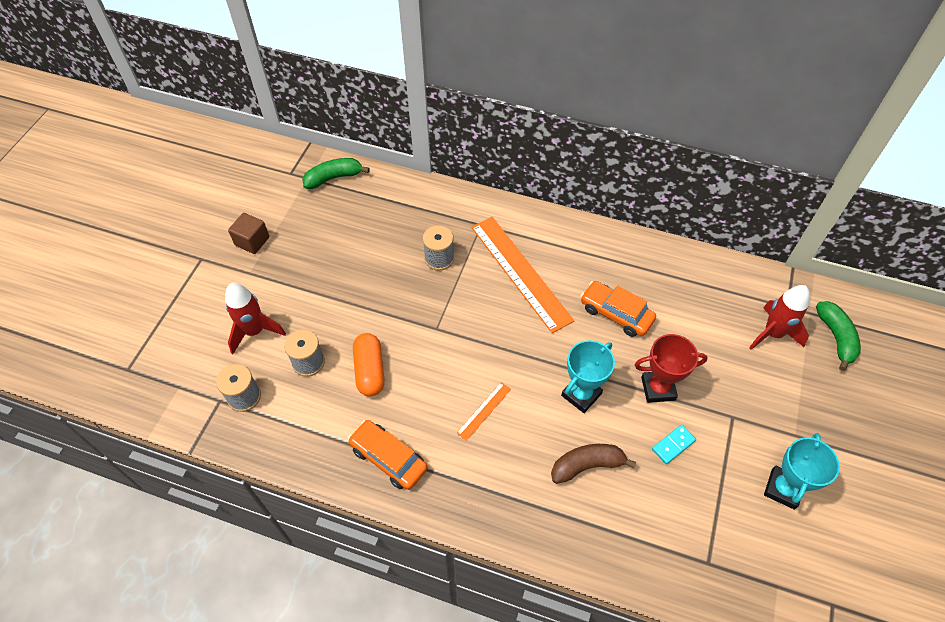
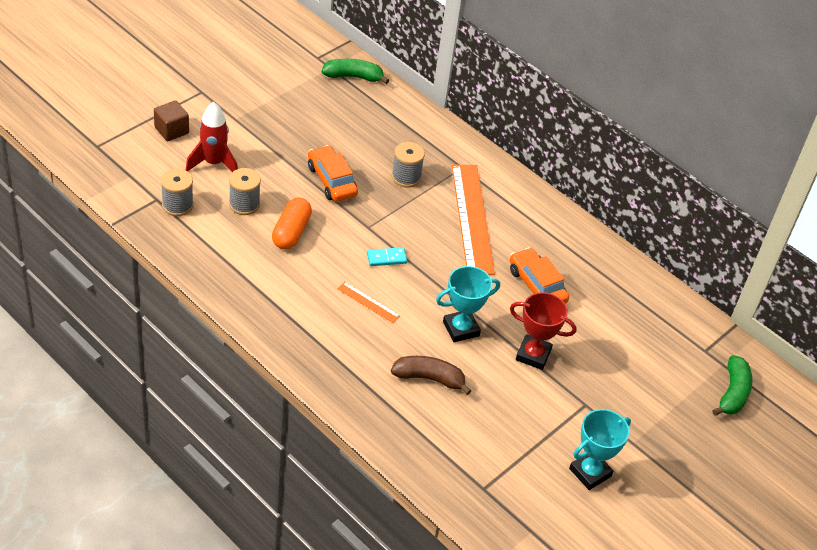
camera: 20 degrees right, 10 degrees down
brown cube [228,213,269,254] -> brown cube moved to [154,100,189,141]
orange car [348,420,428,490] -> orange car moved to [308,145,358,202]
orange ruler [456,382,511,441] -> orange ruler turned 60 degrees clockwise [337,282,400,323]
turquoise domino [652,425,696,464] -> turquoise domino moved to [367,247,407,266]
red rocket [749,285,810,350] -> none

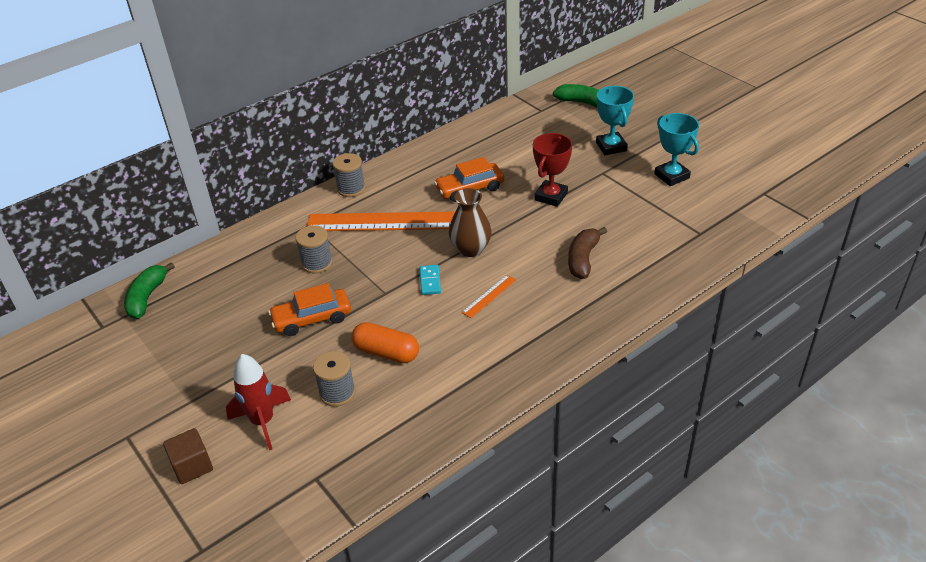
camera: 75 degrees left, 5 degrees down
grey spool [161,169,194,216] -> grey spool moved to [333,153,365,197]
turquoise trophy [436,266,500,342] -> turquoise trophy moved to [596,86,634,155]
none -> brown vase [449,188,492,257]

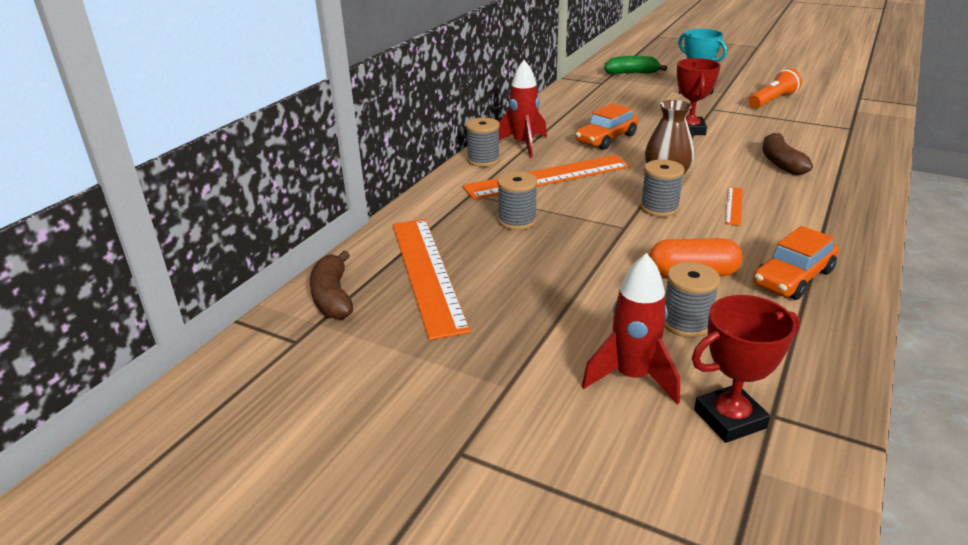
camera: 25 degrees left, 10 degrees down
green banana [124,262,175,319] -> brown banana [310,251,353,319]
brown cube [163,428,213,484] -> none
orange car [268,283,351,336] -> orange car moved to [753,226,839,300]
turquoise domino [419,265,441,295] -> grey spool [640,160,685,217]
turquoise trophy [654,113,699,186] -> orange flashlight [749,68,802,108]
none -> orange ruler [393,219,471,340]
none -> red rocket [499,60,547,158]
none -> red trophy [692,295,800,443]

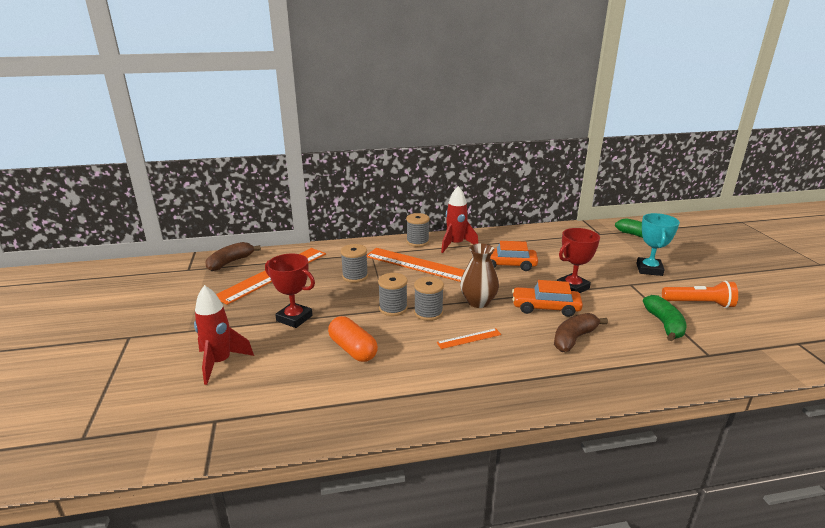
camera: 50 degrees right, 5 degrees down
grey spool [664,262,720,338] -> grey spool moved to [378,273,408,316]
red trophy [692,295,800,443] -> red trophy moved to [265,253,315,328]
orange car [753,226,839,300] -> orange car moved to [512,280,583,317]
none -> green banana [643,295,687,341]

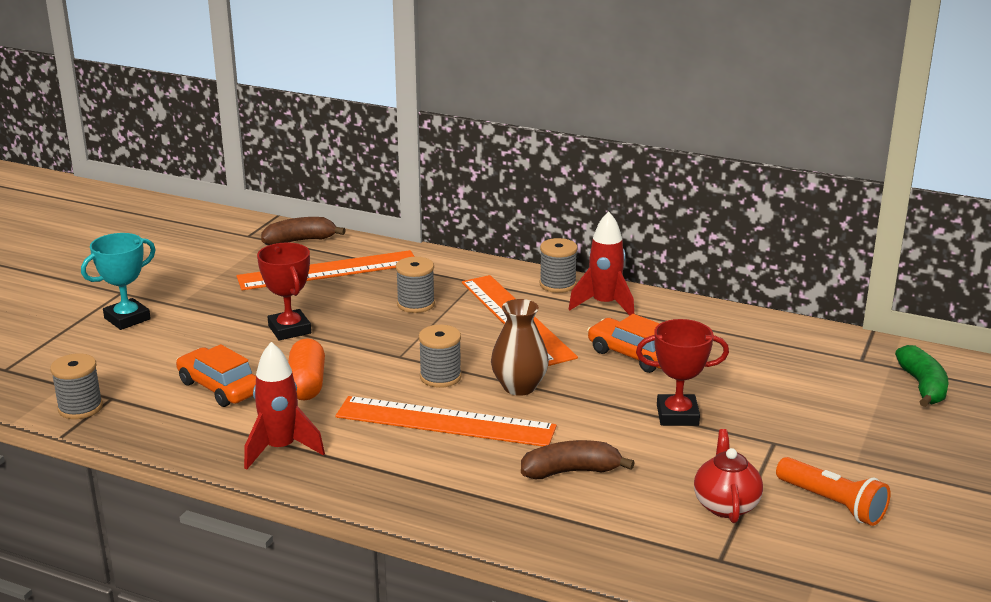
camera: 35 degrees right, 0 degrees up
red rocket [194,285,254,385] -> red rocket moved to [244,342,325,470]
grey spool [378,273,408,316] -> grey spool moved to [50,353,103,419]
orange ruler [437,328,502,349] -> orange ruler [335,396,557,447], size x2.32
orange car [512,280,583,317] -> orange car moved to [176,344,256,407]
turquoise trophy [636,213,680,276] -> turquoise trophy moved to [81,233,156,330]
green banana [643,295,687,341] -> red teapot [694,429,763,523]

